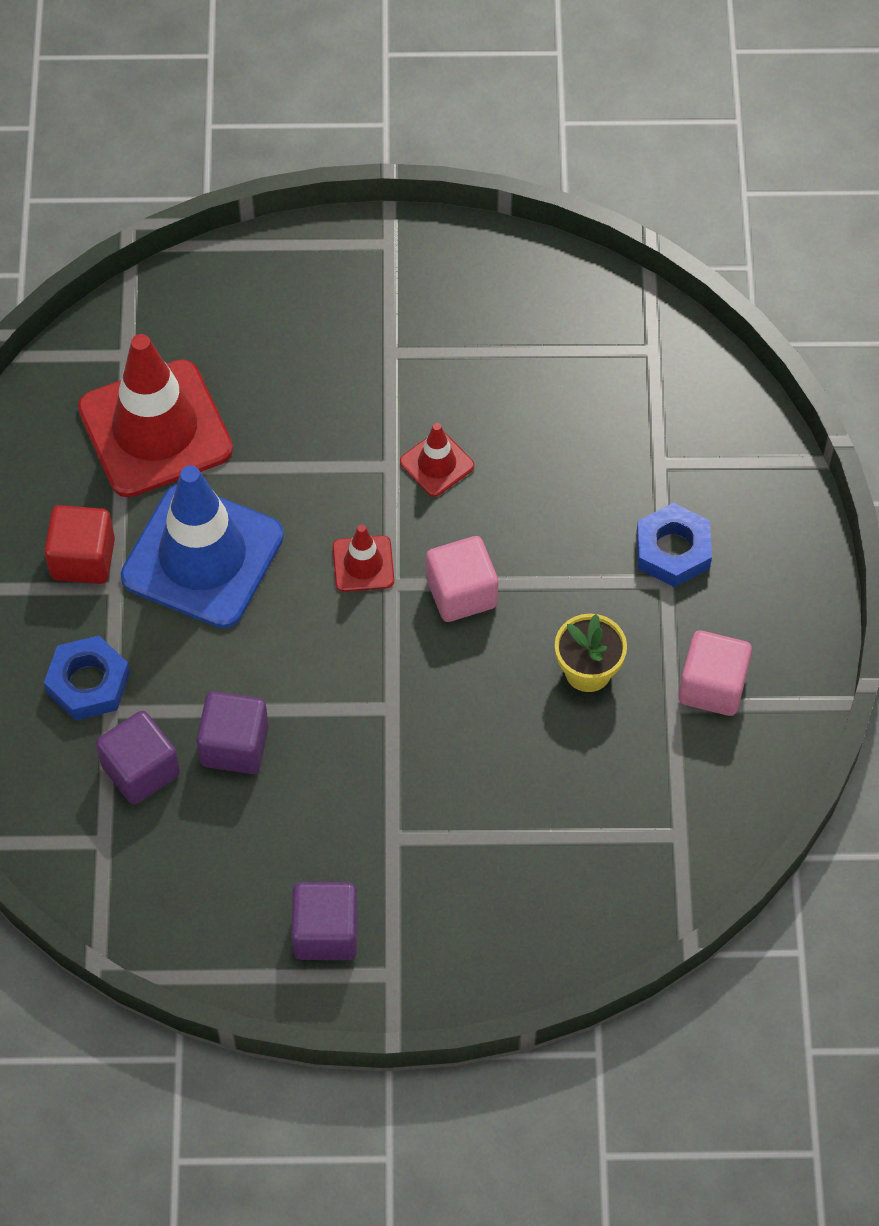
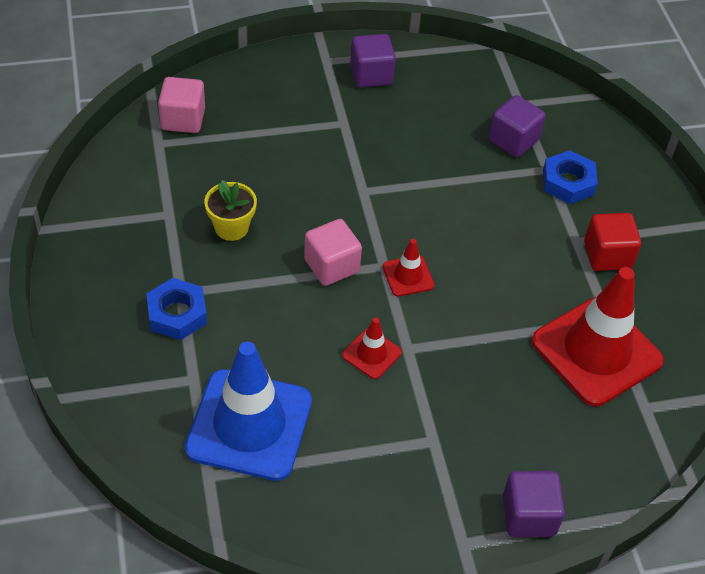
camera: 165 degrees right, 10 degrees down
blue traffic cone [120,465,284,628] -> blue traffic cone moved to [185,342,312,481]
purple cube [196,691,269,774] -> purple cube moved to [503,471,565,537]
pink cube [678,630,752,716] -> pink cube moved to [158,77,205,133]

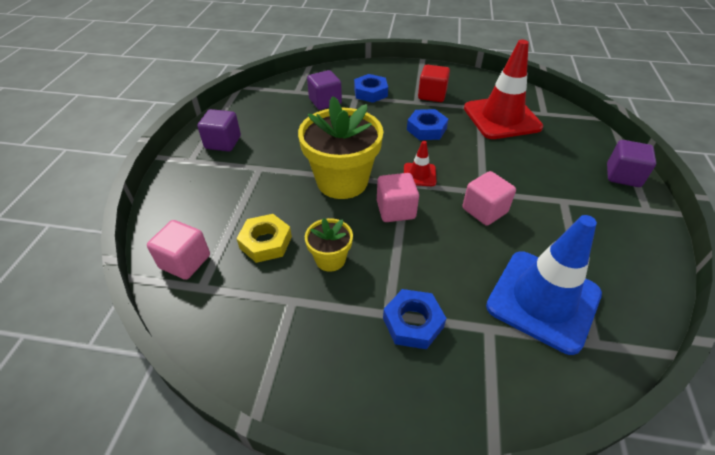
camera: 65 degrees left, 5 degrees down
red traffic cone [342,318,402,379] -> pink cube [463,171,516,226]
none -> yellow nut [236,214,292,263]
none -> yellow flower pot [298,96,383,199]
none -> blue nut [407,109,448,140]

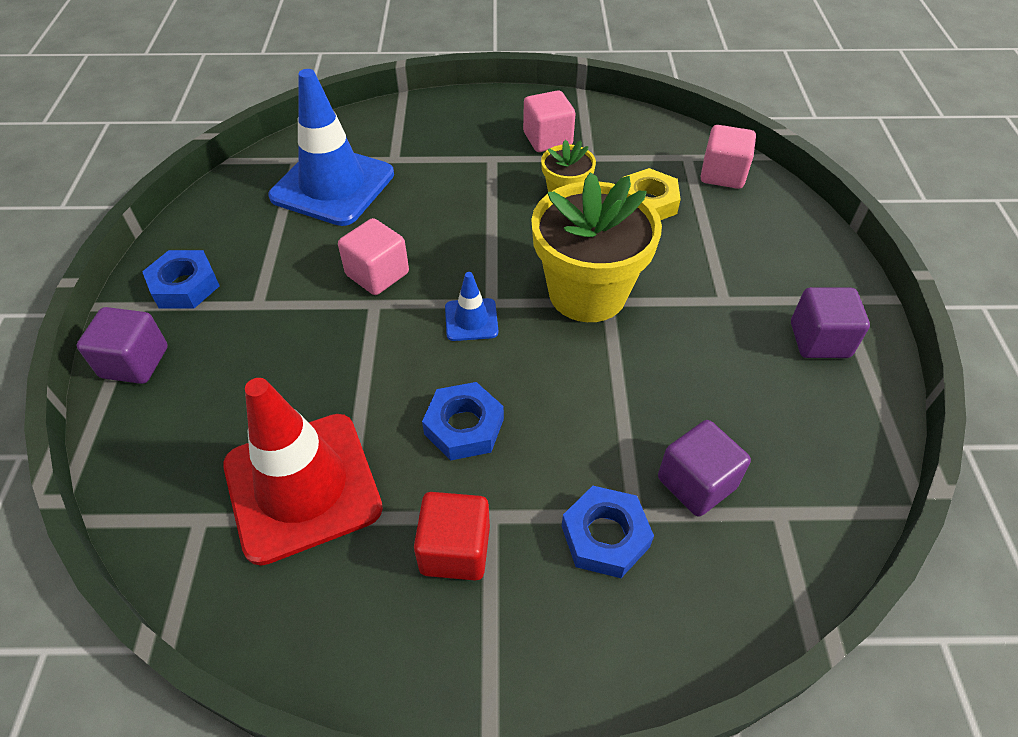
camera: 170 degrees right, 5 degrees up
pink cube [377,173,419,222] -> pink cube moved to [523,90,576,152]
blue nut [383,289,447,349] -> blue nut moved to [142,250,220,308]
red traffic cone [404,141,436,186] -> blue traffic cone [445,272,498,341]

